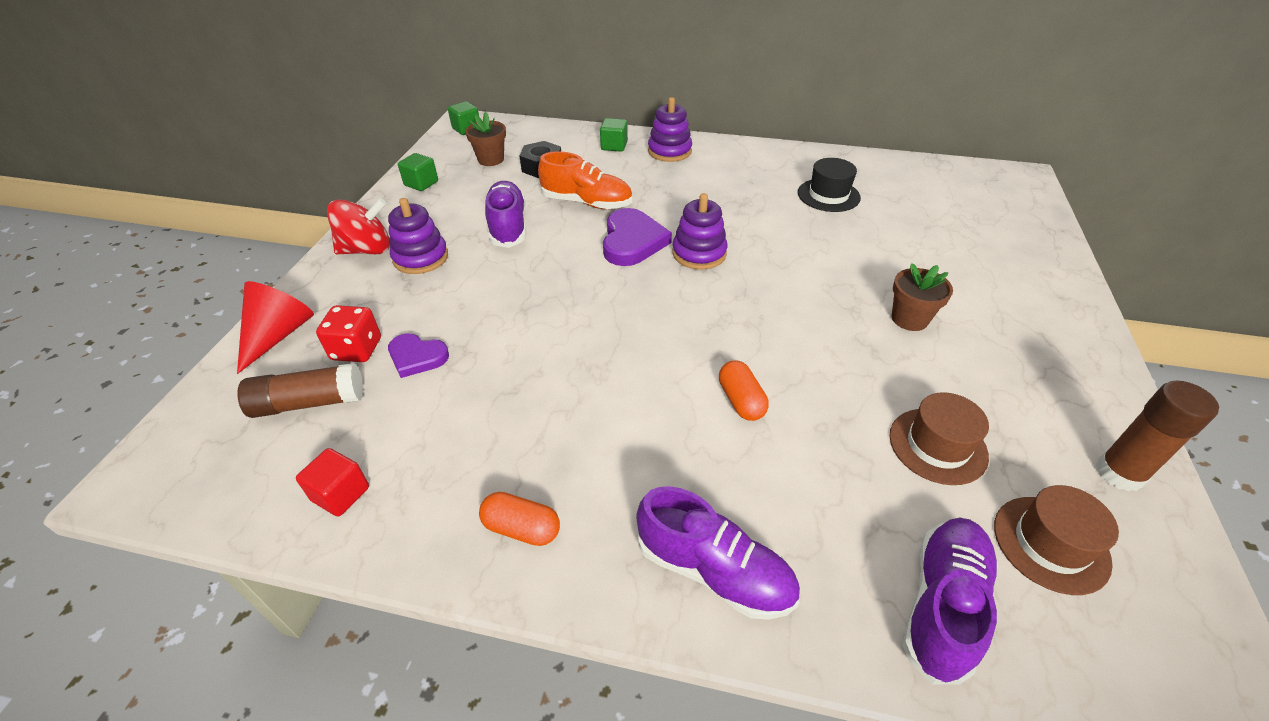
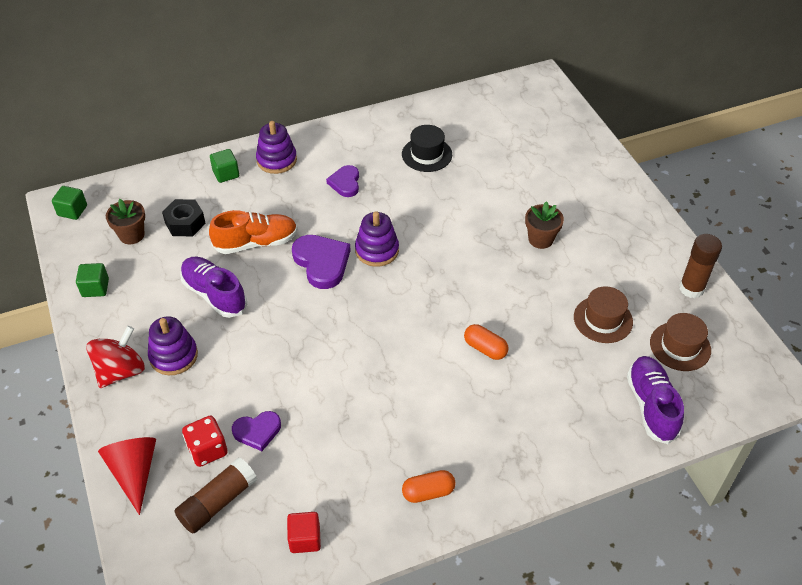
camera: 35 degrees left, 5 degrees up
purple shoe [636,486,800,620] -> none
none -> purple heart [326,165,359,197]

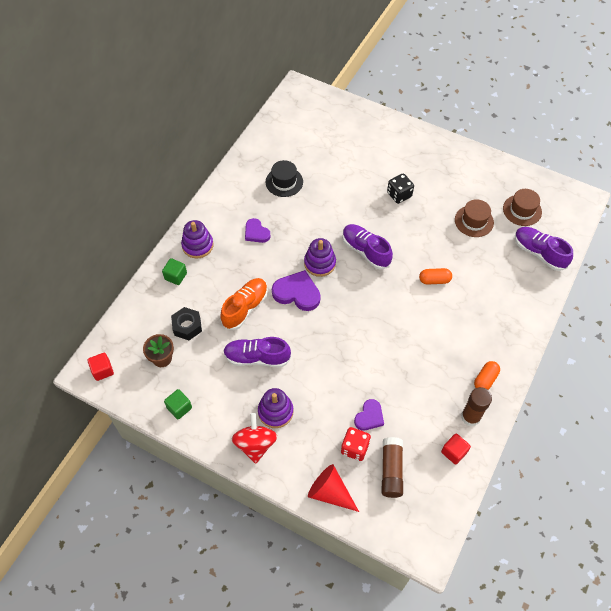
camera: 40 degrees left, 10 degrees up
green cube [52,186,87,220] -> red cube [87,353,114,381]
brown flower pot [525,201,564,249] -> black dice [387,174,414,204]
brown glue stick [679,234,722,298] -> brown glue stick moved to [461,387,492,426]
none -> purple shoe [342,224,393,270]

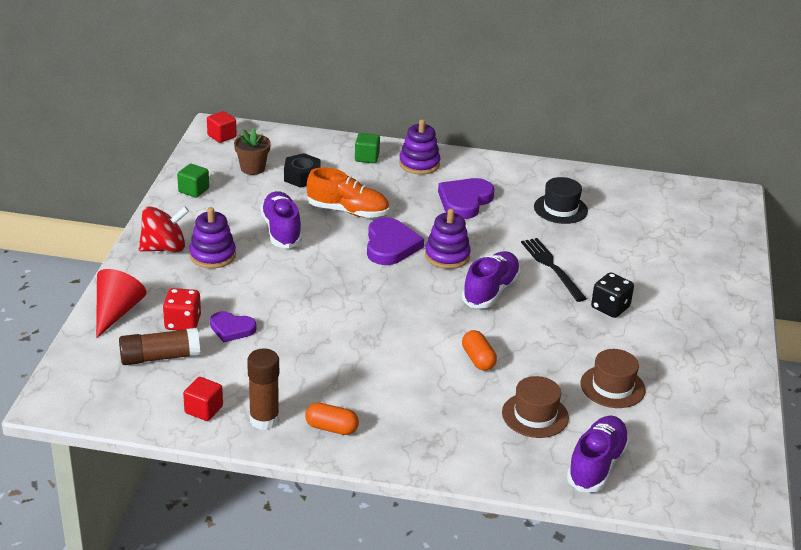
camera: 70 degrees right, 25 degrees down
purple heart [245,218,271,243] -> purple heart [438,178,495,219], size x1.59
brown hat [503,189,542,226] -> brown hat moved to [502,376,569,438]
none -> black fork [521,238,587,302]

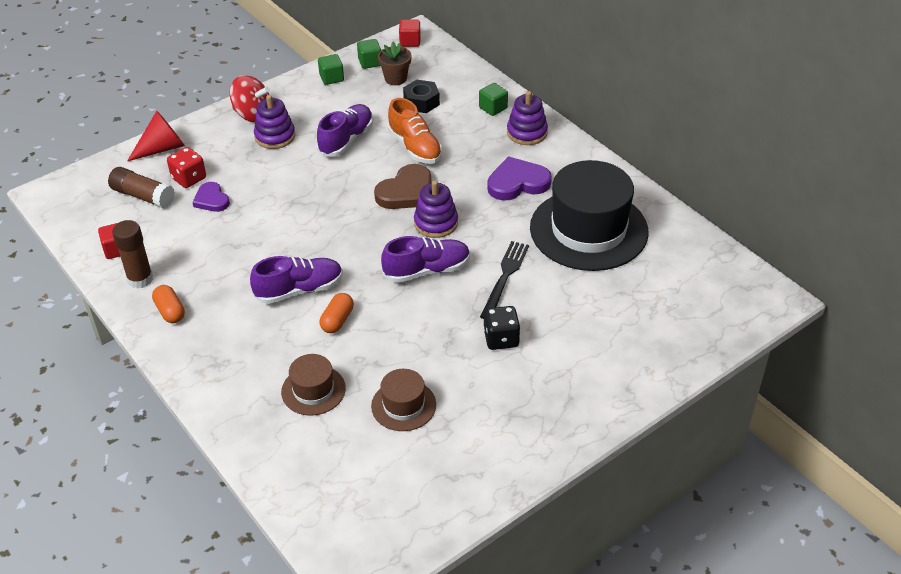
camera: 45 degrees right, 10 degrees up
purple heart [367,217,424,265] -> brown heart [374,164,431,209]
black hat [534,177,588,224] -> black hat [530,160,648,271], size x2.09
purple shoe [567,416,630,492] -> purple shoe moved to [250,256,343,304]
none -> green cube [357,39,381,69]

